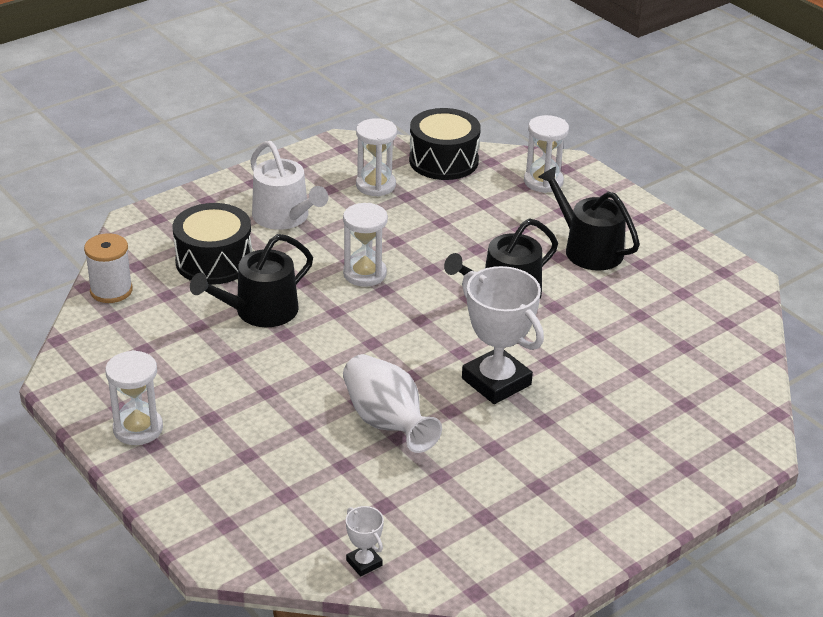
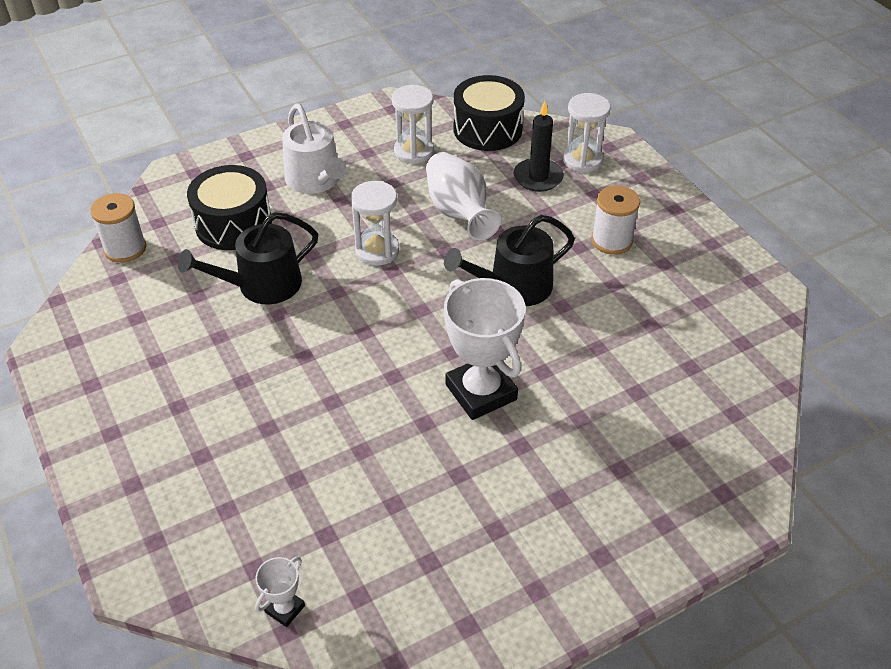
camera: 10 degrees right, 10 degrees up
white hourglass [105,350,163,445] -> none
white vase [343,354,442,453] -> white vase moved to [426,152,501,240]
white trophy [346,506,384,577] -> white trophy turned 60 degrees clockwise [255,556,305,627]
black watering can [539,167,640,271] -> white spool [591,186,640,255]
none -> black candle [514,101,564,192]

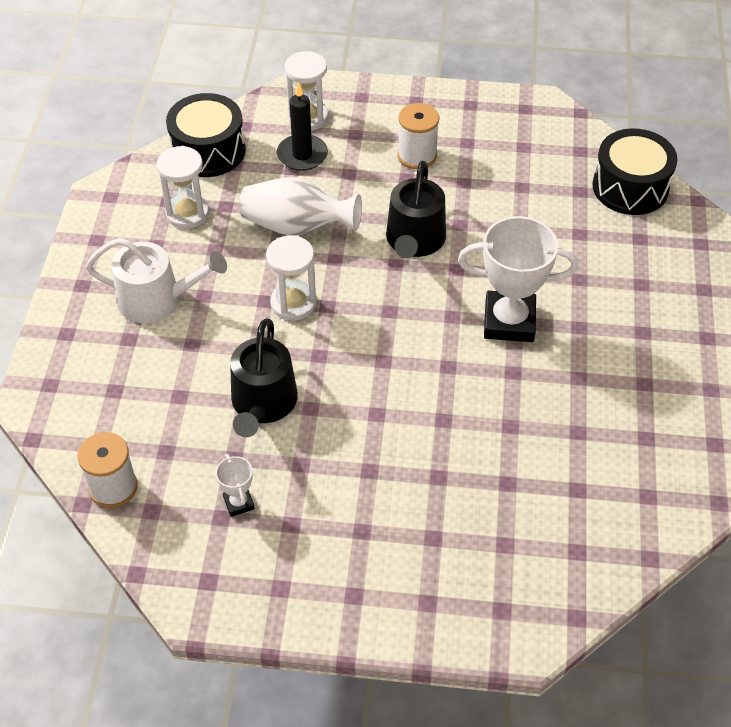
camera: 55 degrees left, 5 degrees up
black drum [187,165,272,250] -> black drum moved to [592,128,678,215]
white trophy [255,556,305,627] -> white trophy moved to [216,454,255,517]

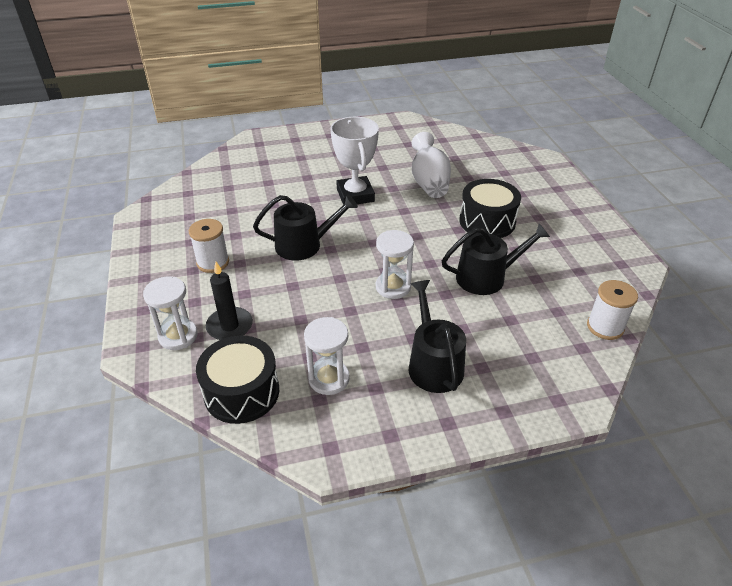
camera: 110 degrees left, 10 degrees down
white watering can [86,238,227,323] -> black watering can [409,280,466,393]
white trophy [216,454,255,517] -> none
white vase [239,177,362,236] -> white vase moved to [411,132,451,198]
black drum [592,128,678,215] -> black drum moved to [459,179,521,238]

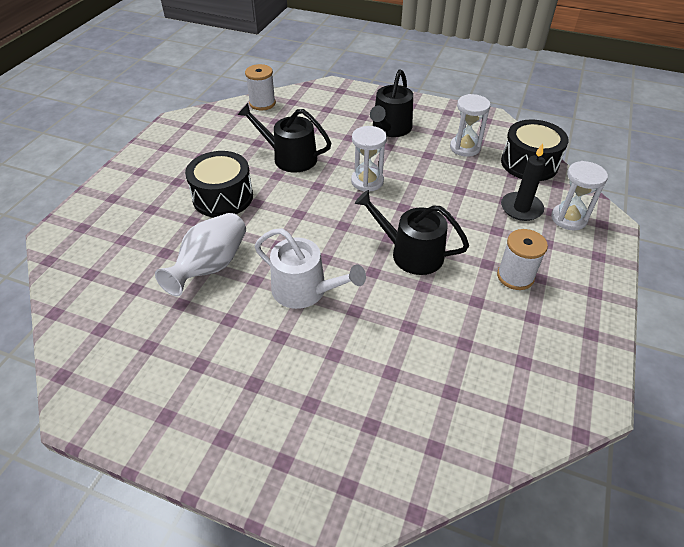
camera: 145 degrees left, 5 degrees up
white trophy [330,117,379,205] -> white watering can [255,228,366,309]

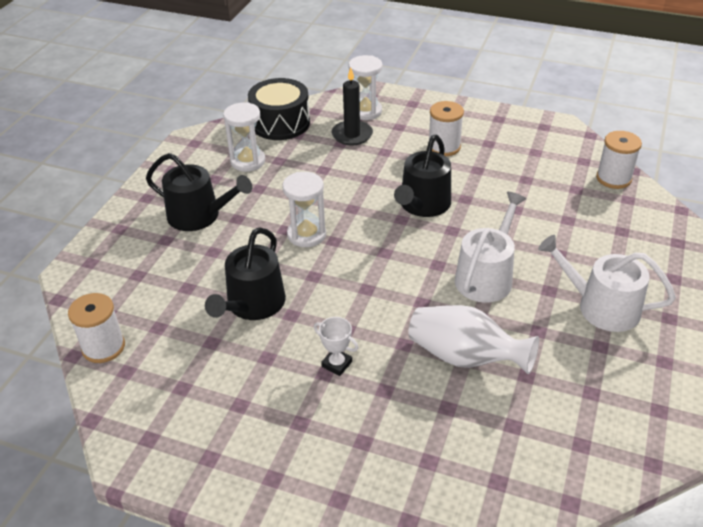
camera: 90 degrees left, 5 degrees down
black drum [185,151,253,217] -> white trophy [314,317,358,376]
none -> white watering can [538,235,676,332]
none -> white spool [596,131,642,189]

